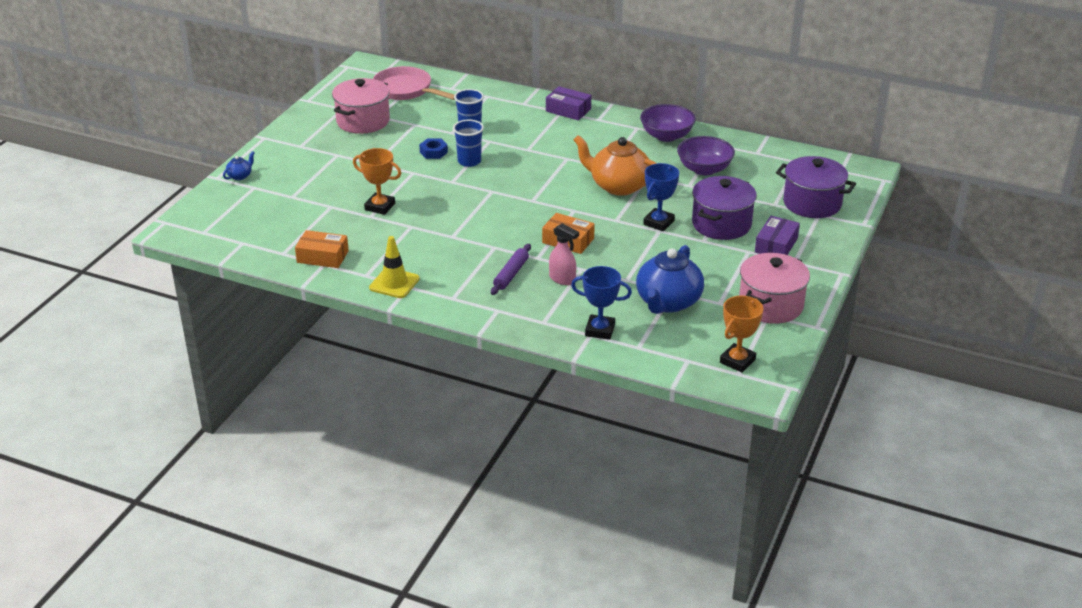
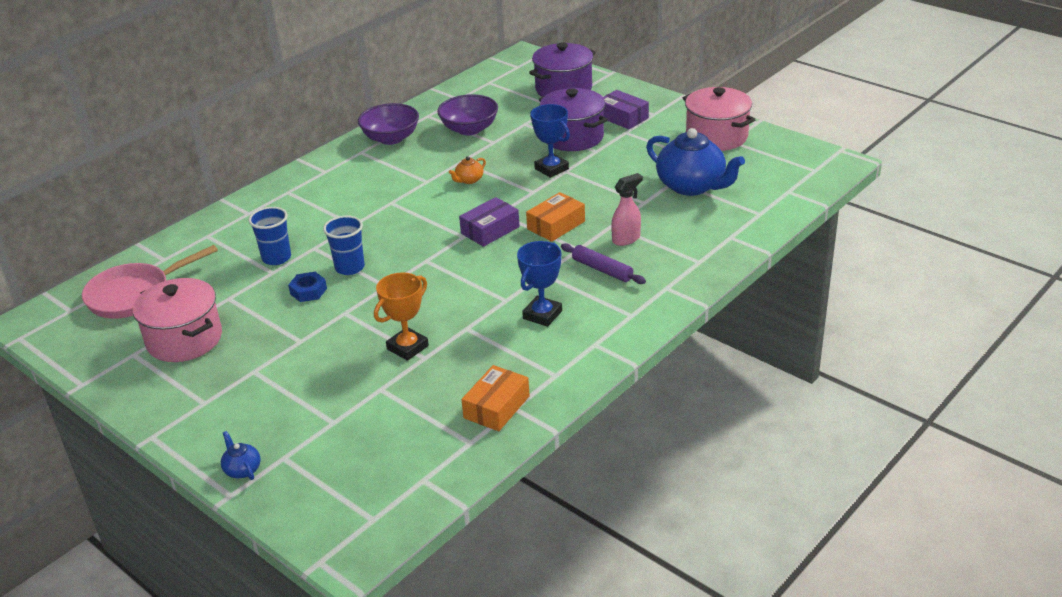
camera: 70 degrees left, 0 degrees up
yellow traffic cone [369,236,420,298] -> none
purple box [546,86,591,120] -> purple box moved to [459,197,520,247]
blue trophy [571,266,632,340] -> blue trophy moved to [517,241,562,327]
orange teapot [573,135,657,196] -> orange teapot [449,156,486,184], size x0.43
orange trophy [720,296,763,373] -> none

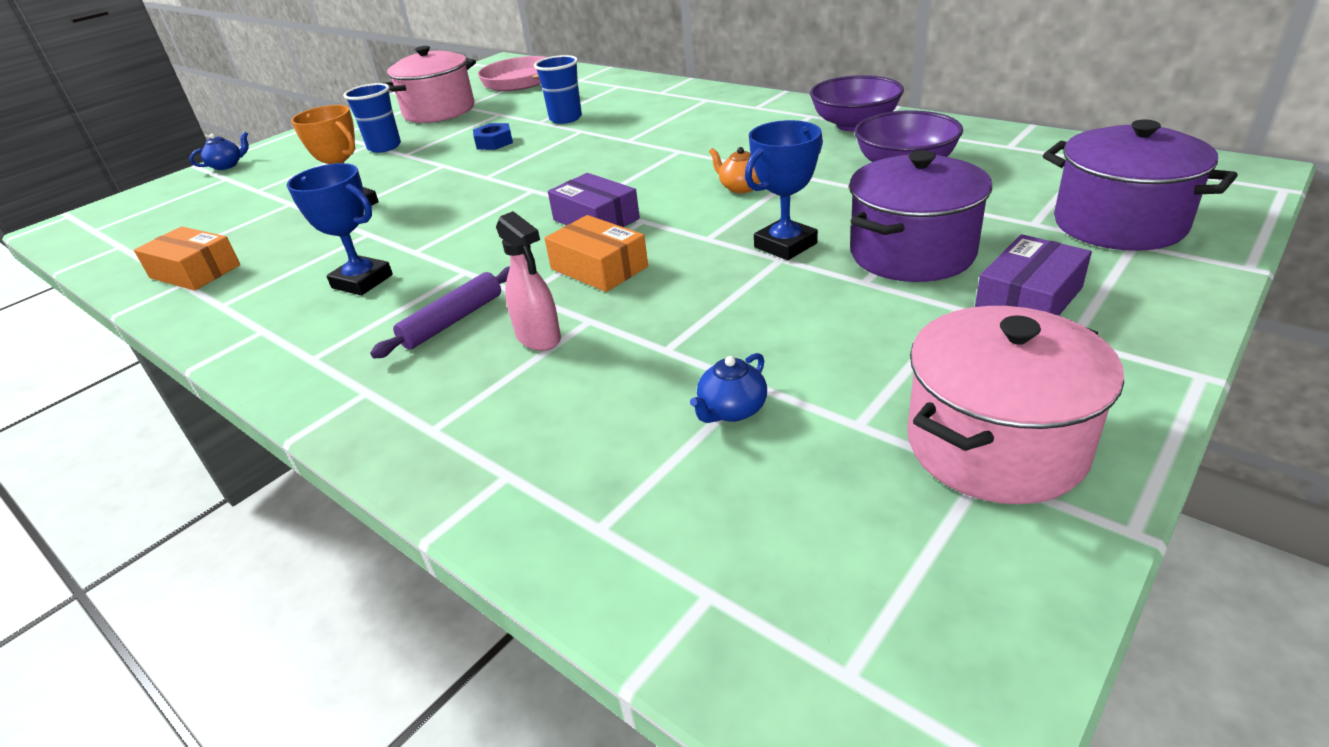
camera: 90 degrees right, 0 degrees up
blue cup [323,216,365,275] -> blue cup moved to [343,83,401,153]
blue teapot [646,128,745,196] -> blue teapot [690,353,767,423], size x0.43

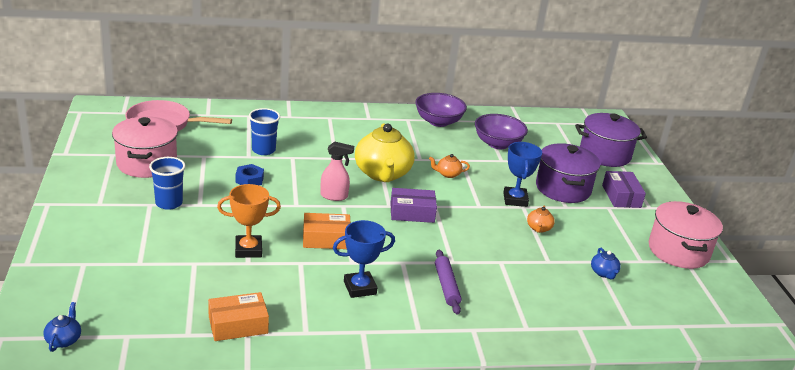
camera: 55 degrees left, 5 degrees down
blue teapot [189,131,249,170] -> blue teapot moved to [43,302,81,352]
pink spray bottle [496,211,561,351] -> pink spray bottle moved to [320,142,354,201]
orange box [544,215,648,292] -> orange box moved to [303,213,351,249]
none -> yellow teapot [355,123,415,182]
none -> orange teapot [527,206,555,233]

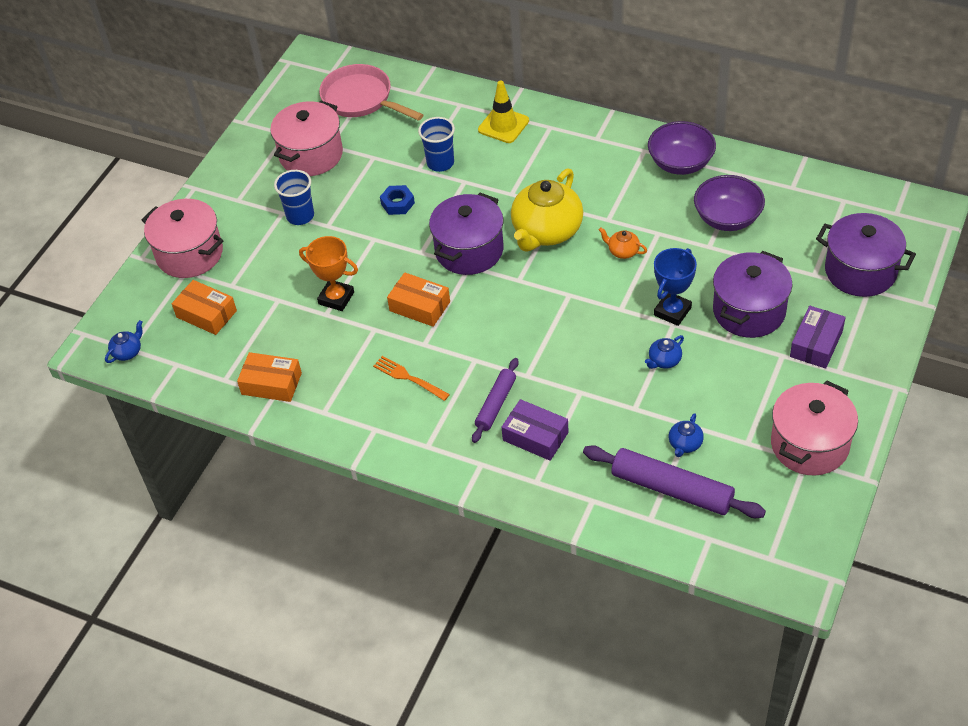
camera: 40 degrees right, 20 degrees up
pink spray bottle [320,142,354,201] -> purple pot [429,193,503,275]
blue trophy [333,220,395,298] -> orange fork [373,356,450,401]
purple box [391,188,437,223] -> purple box moved to [502,399,569,461]
orange teapot [527,206,555,233] -> blue teapot [645,335,684,369]
none -> pink pot [141,199,223,278]
none -> orange box [172,280,237,335]
none -> yellow traffic cone [478,81,529,143]
none -> purple rolling pin [583,445,766,518]

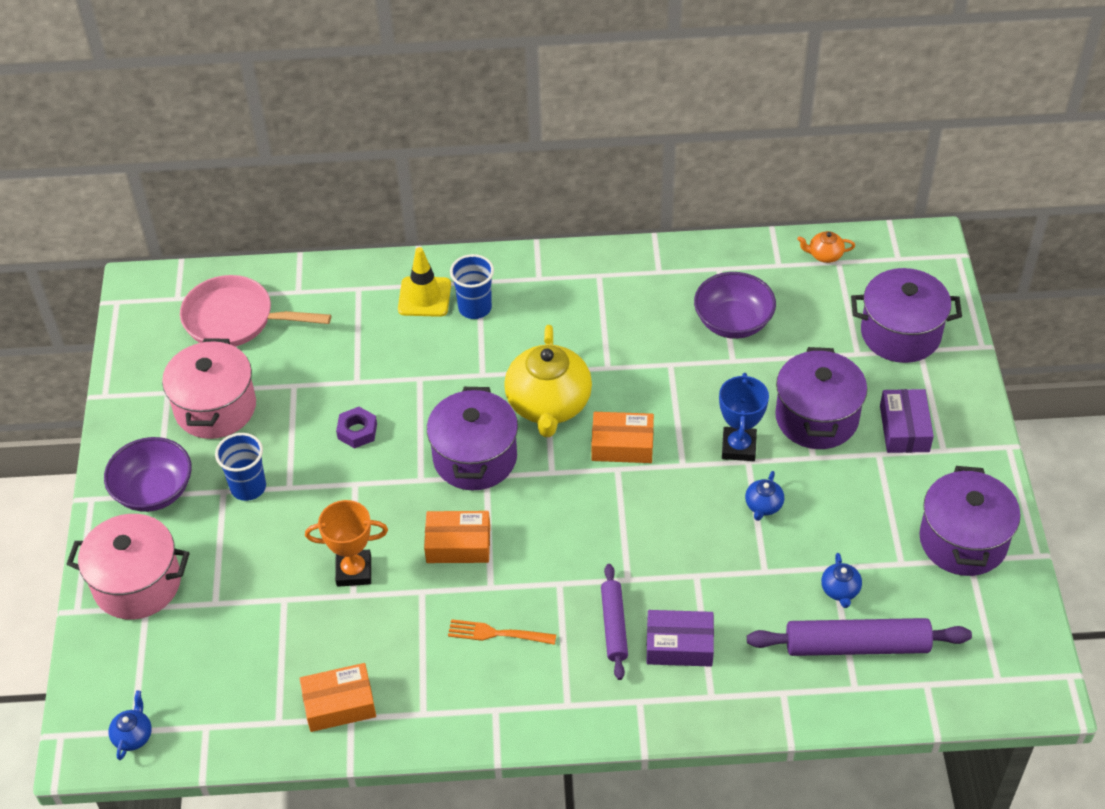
camera: 30 degrees left, 0 degrees up
orange box [172,280,237,335] -> orange box moved to [591,412,654,463]
blue nut [380,185,415,215] -> purple nut [336,407,377,449]
blue cup [418,117,455,172] -> blue cup moved to [450,254,494,319]
orange teapot [599,227,647,259] -> orange teapot moved to [797,231,855,263]
purple bowl [648,121,716,175] -> purple bowl moved to [104,437,192,512]
pink pot [771,380,858,476] -> purple pot [919,466,1020,576]

